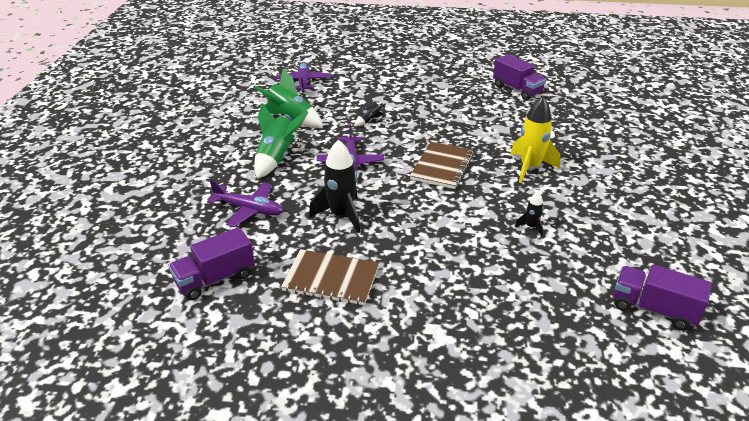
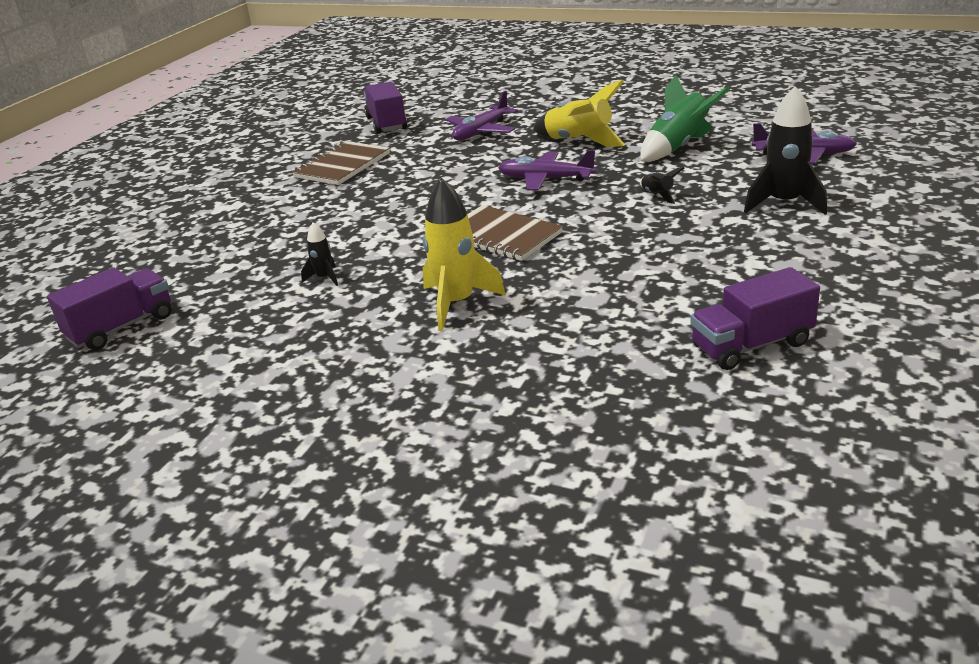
camera: 110 degrees right, 5 degrees down
green rocket [254,103,309,179] -> yellow rocket [533,80,625,147]
black rocket [309,139,360,233] -> black rocket moved to [744,86,827,215]

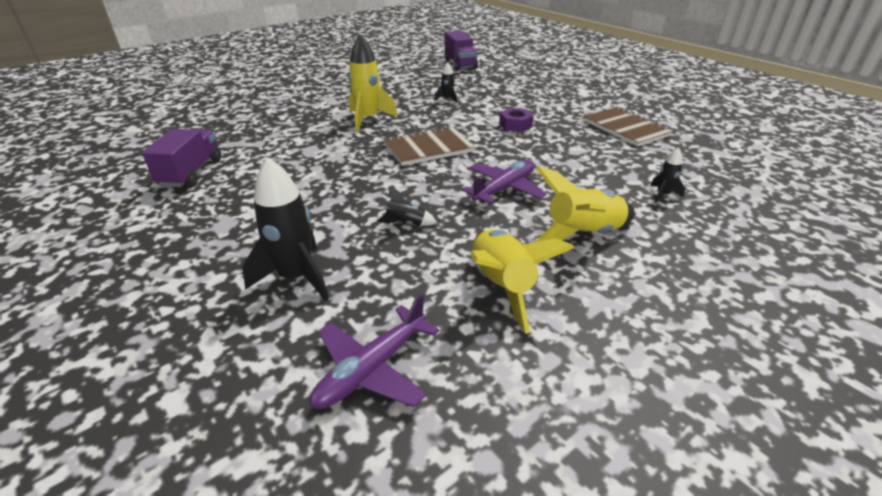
camera: 115 degrees right, 5 degrees up
purple truck [364,82,407,134] -> none
purple plane [446,91,518,140] -> black rocket [650,147,685,203]
green rocket [640,75,731,161] -> yellow rocket [470,230,574,334]
none -> purple nut [499,108,534,132]

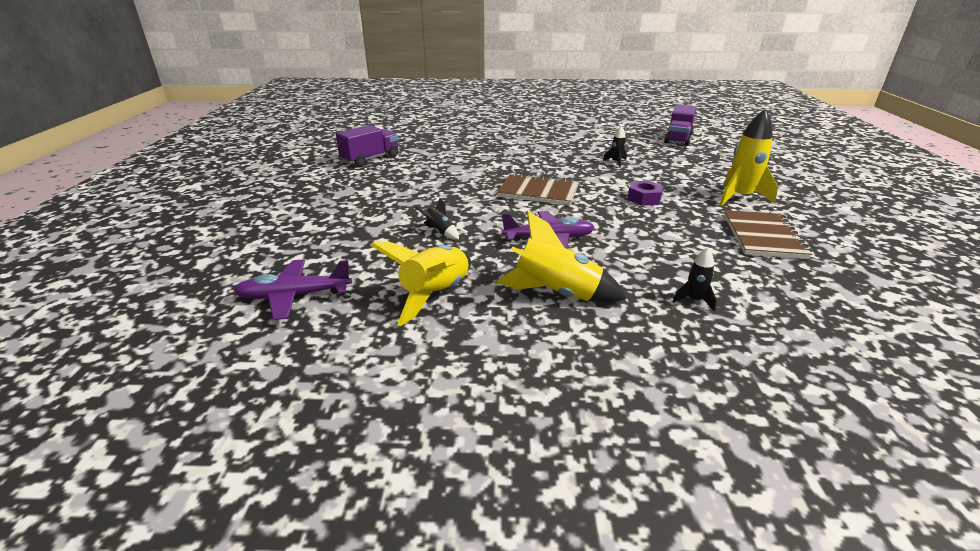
camera: 40 degrees right, 5 degrees down
black rocket [242,157,329,301] -> none
yellow rocket [348,34,398,132] -> yellow rocket moved to [719,109,778,206]

